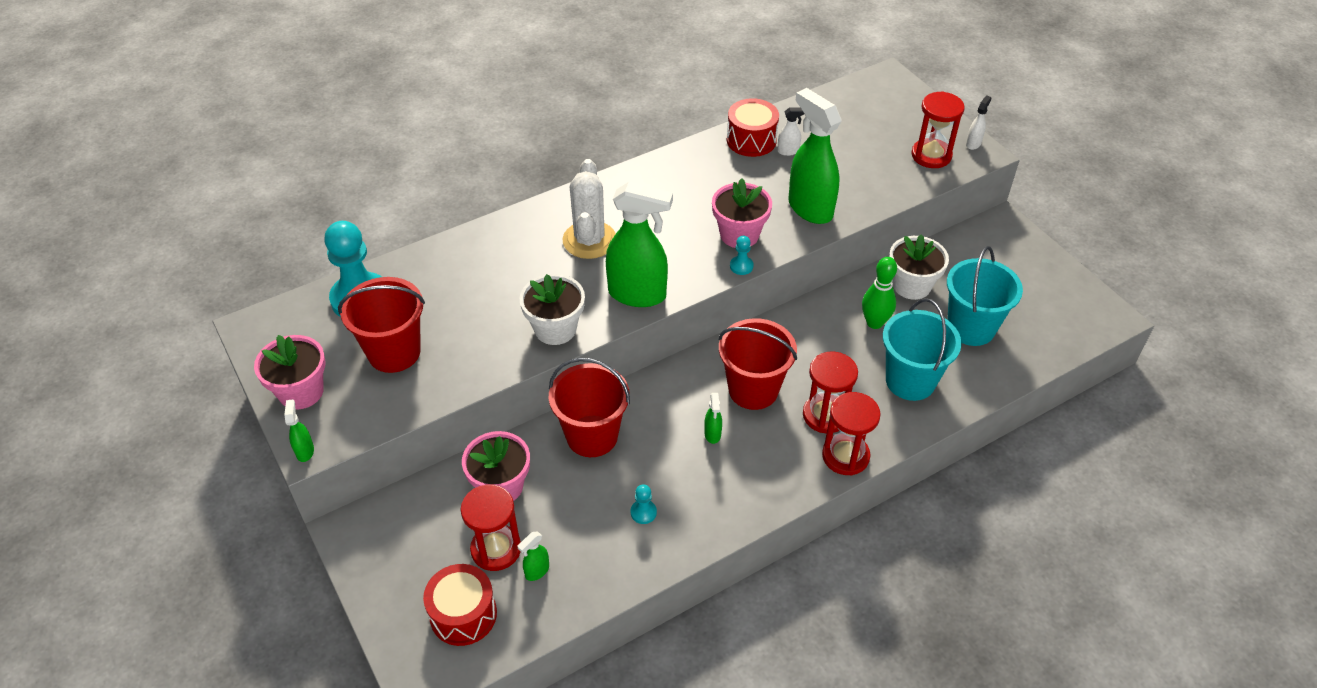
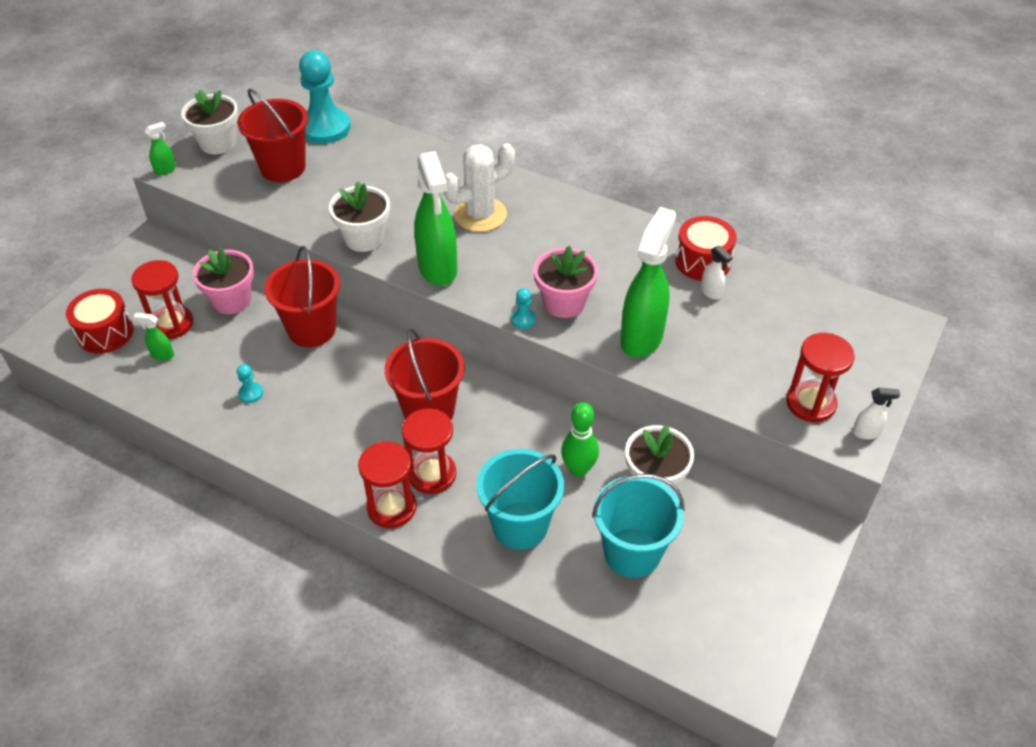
camera: 60 degrees right, 0 degrees up
pink flower pot [254,335,325,409] -> white flower pot [181,90,238,154]
green spray bottle [704,393,722,444] -> none

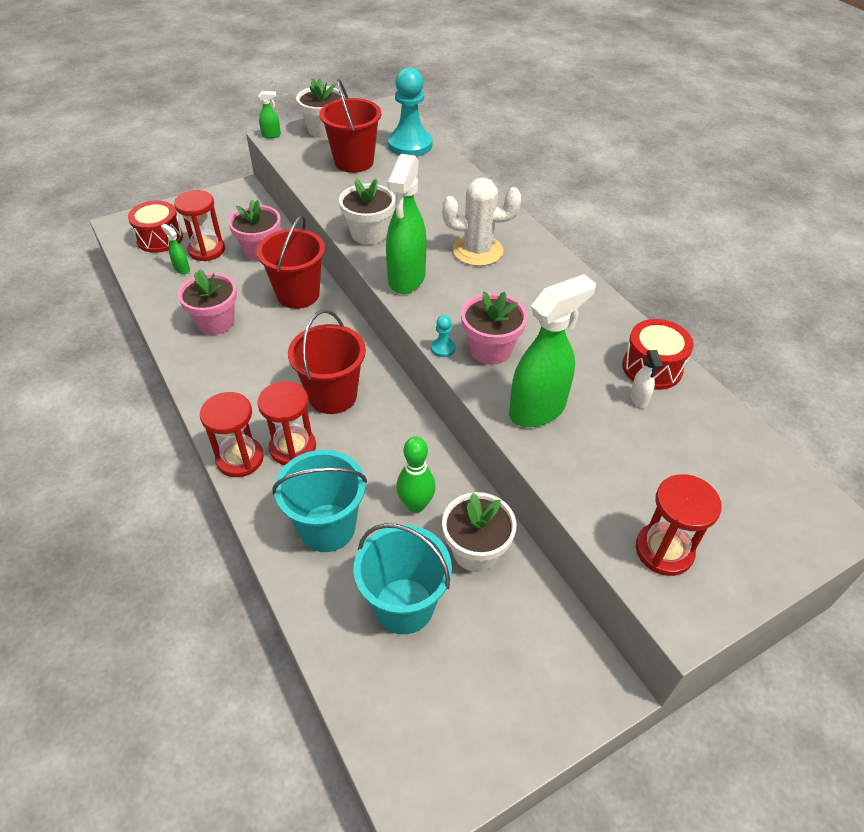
camera: 30 degrees right, 0 degrees up
turquoise pawn [237,364,263,403] -> pink flower pot [178,269,237,335]
white spray bottle [852,388,900,439] -> none

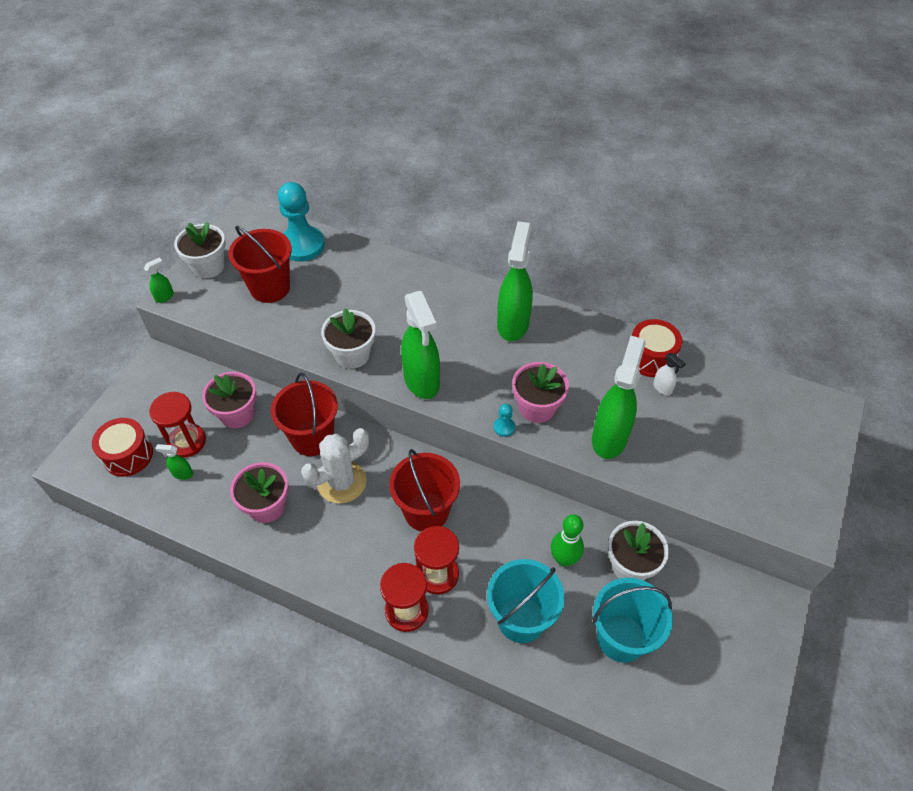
camera: 35 degrees left, 5 degrees up
white cactus [442,177,521,266] -> white cactus moved to [301,428,369,504]
red hourglass [636,474,722,576] -> none
none -> green spray bottle [497,221,533,341]

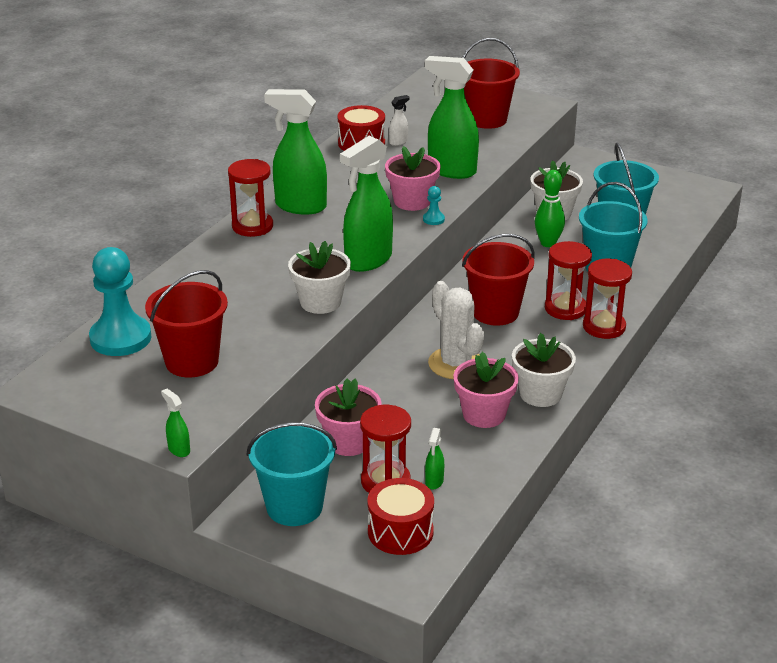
camera: 85 degrees left, 20 degrees down
white flower pot [174,222,226,278] -> white flower pot moved to [512,333,576,407]
red bucket [271,373,338,456] -> red bucket moved to [462,38,520,129]
green spray bottle [401,291,440,399] -> green spray bottle turned 150 degrees clockwise [340,136,393,272]
none -> red hourglass [228,159,273,237]
none -> turquoise bucket [247,423,337,526]

